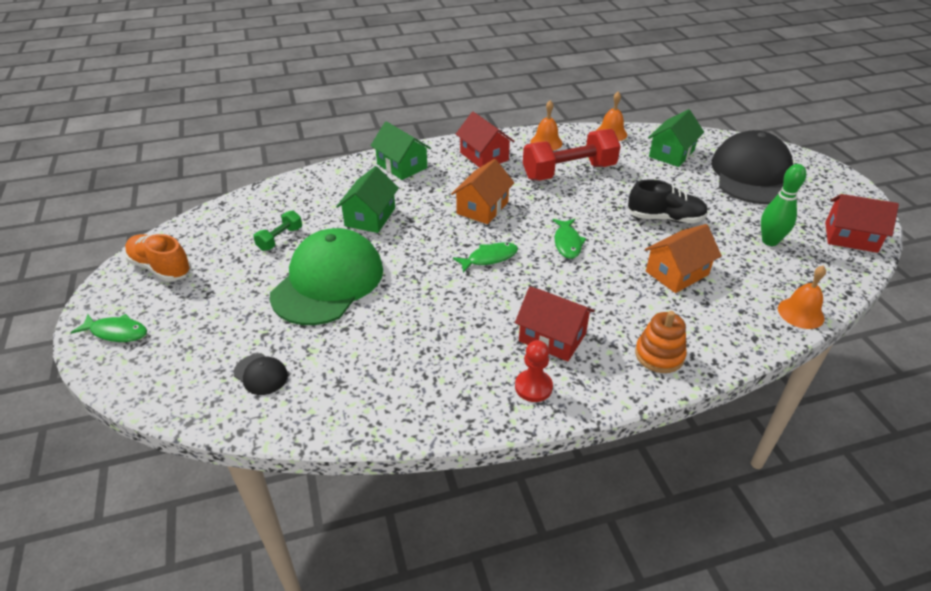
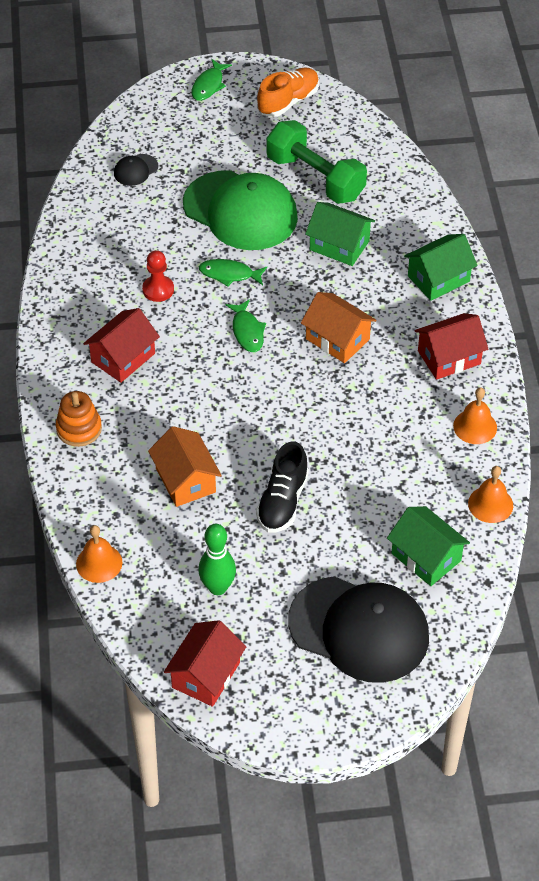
camera: 100 degrees right, 10 degrees up
green dumbbell [253,210,302,251] -> green dumbbell [267,120,367,204], size x2.09
red pawn [515,340,553,402] -> red pawn moved to [142,250,174,302]
red dumbbell [523,129,621,181] -> none
green fish [553,219,587,259] -> green fish moved to [199,259,267,286]

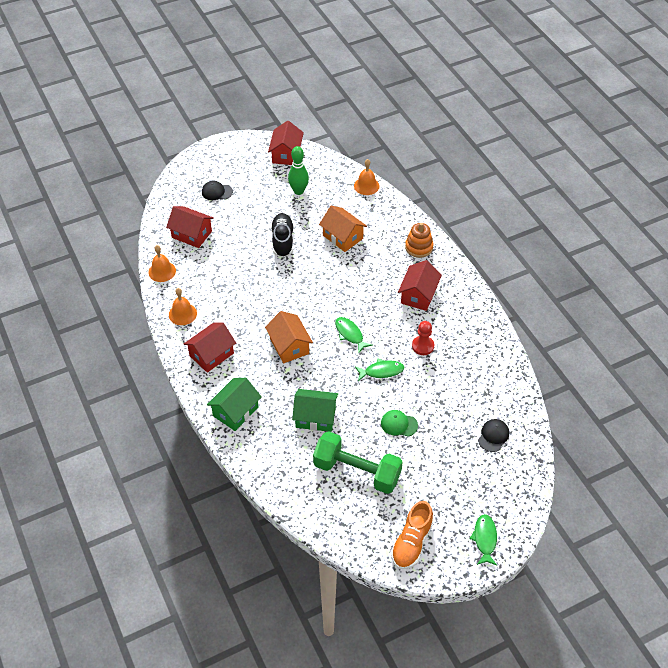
camera: 160 degrees right, 0 degrees up
green cap [183,170,298,250] -> green cap [381,410,418,437], size x0.40
black cap [288,576,429,683] -> black cap [202,181,233,200], size x0.40
orange house [301,292,376,363] -> orange house turned 45 degrees clockwise [265,311,313,363]
green house [387,506,470,586] -> red house [166,206,214,248]

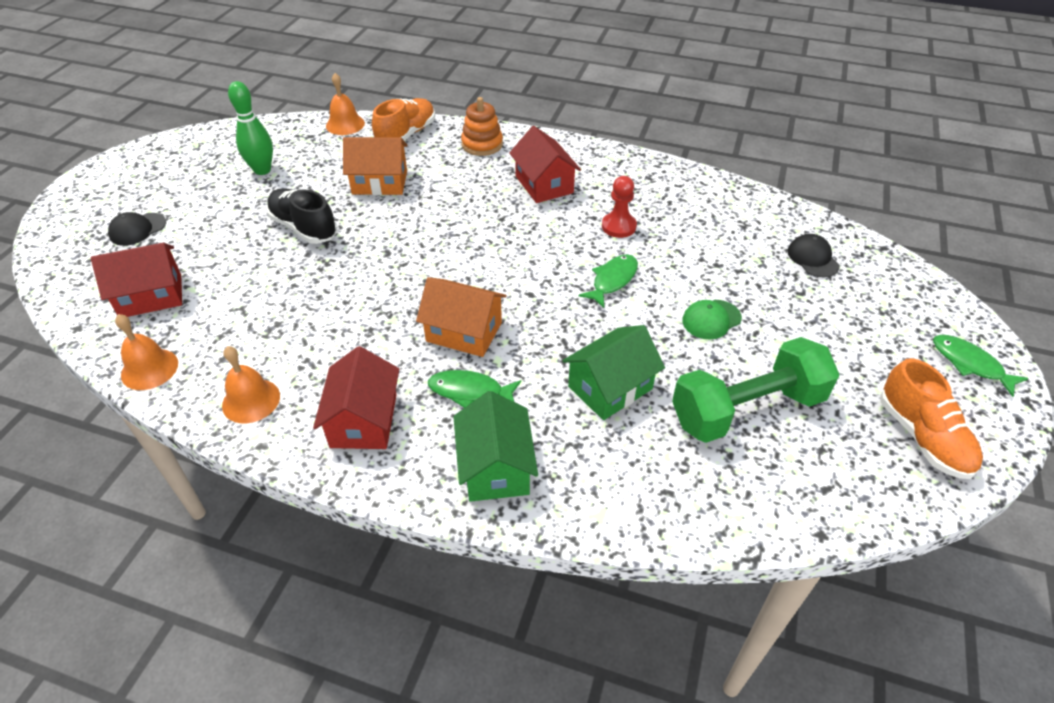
camera: 45 degrees left, 5 degrees down
red house [268,121,304,165] -> none
green fish [335,317,373,353] -> green fish moved to [428,370,521,408]
none -> orange shoe [372,98,435,141]

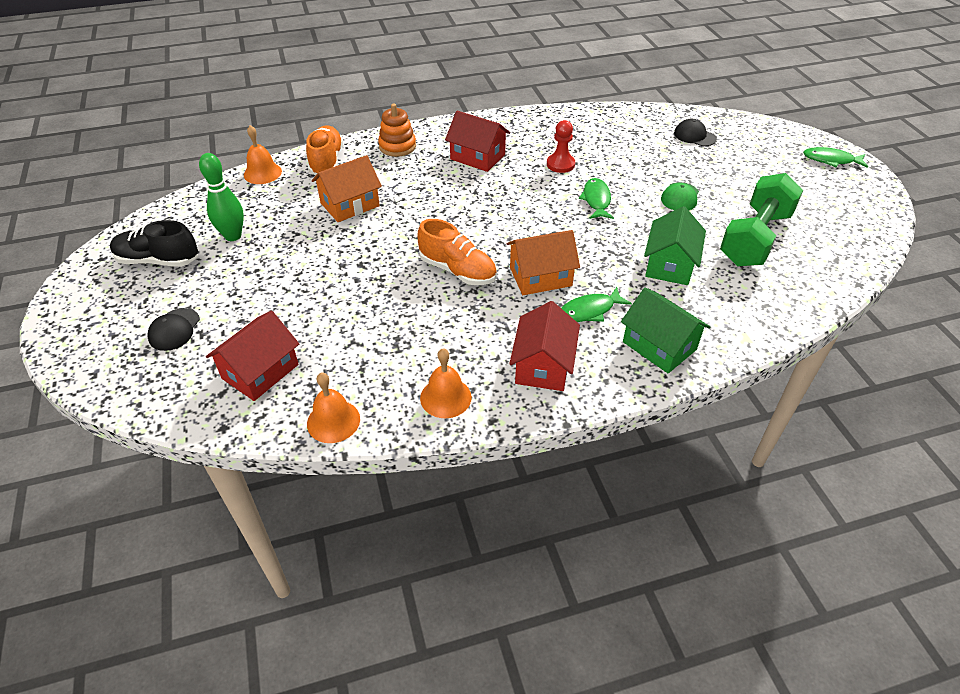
camera: 35 degrees left, 0 degrees up
black shoe [267,188,337,244] -> black shoe moved to [110,220,198,267]
red house [313,346,399,449] -> red house turned 45 degrees clockwise [509,301,580,391]
orange shoe [880,358,983,479] -> orange shoe moved to [418,219,497,285]

